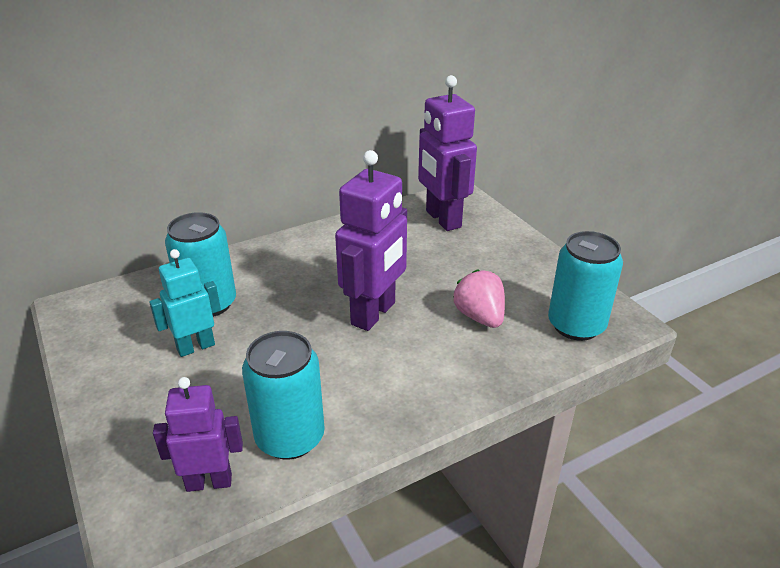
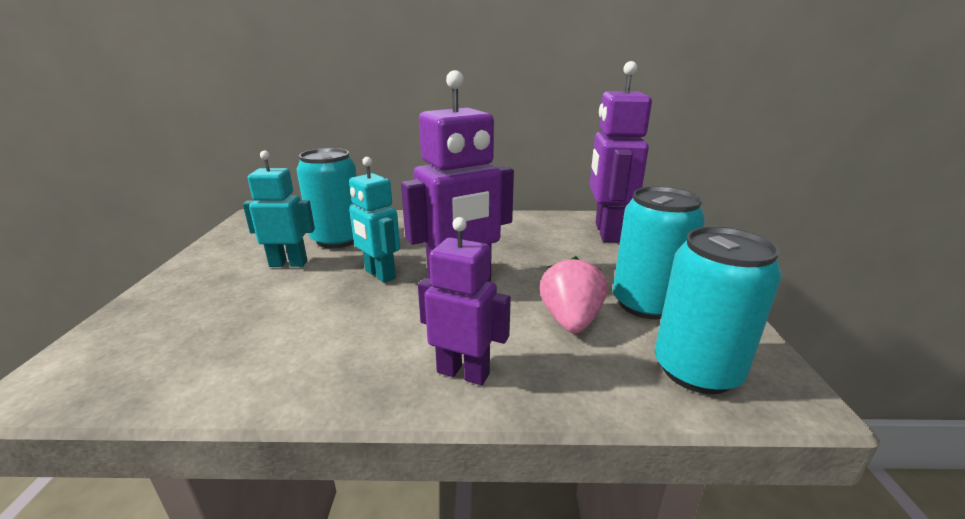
camera: 30 degrees right, 10 degrees down
purple robot [153,377,243,492] -> purple robot moved to [418,217,511,385]
turquoise can [242,331,325,460] -> turquoise can moved to [613,186,705,319]
none -> turquoise robot [349,157,400,283]

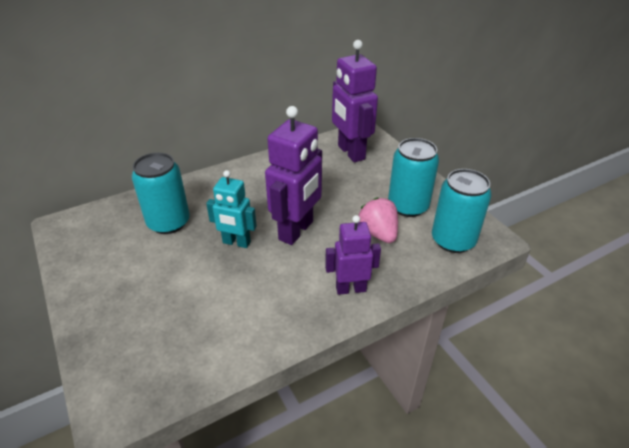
camera: 30 degrees left, 15 degrees up
turquoise robot [243,151,315,267] -> none

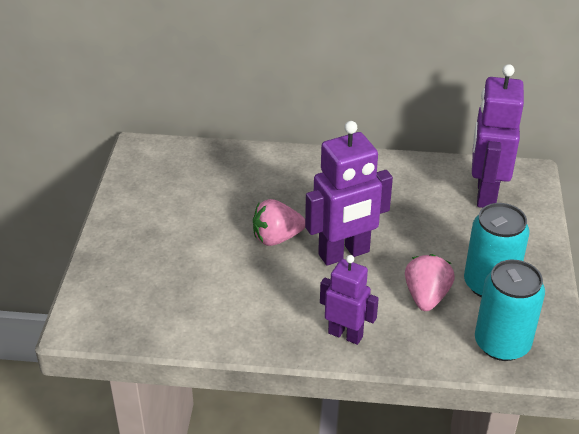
camera: 35 degrees right, 0 degrees up
turquoise can [132,153,190,234] -> none
turquoise robot [206,170,257,248] -> pink strawberry [253,199,305,246]

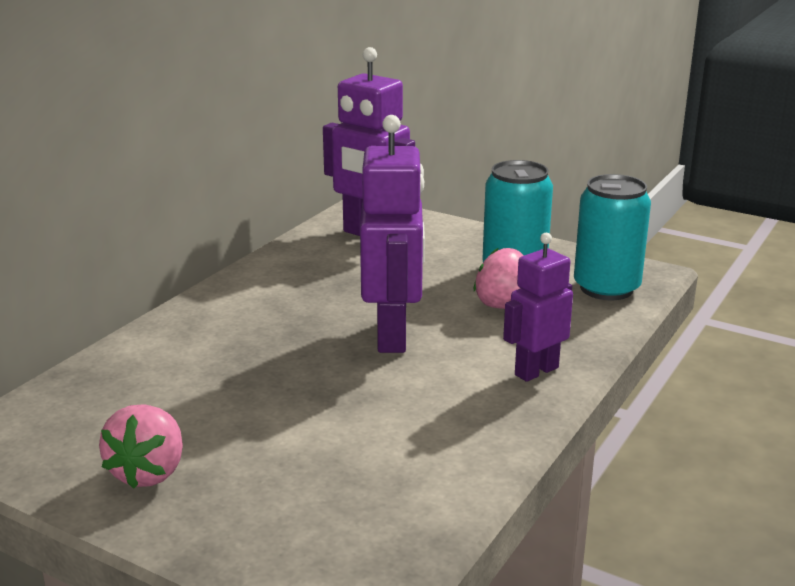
camera: 65 degrees left, 15 degrees down
pink strawberry [253,199,305,246] -> pink strawberry moved to [99,404,183,489]

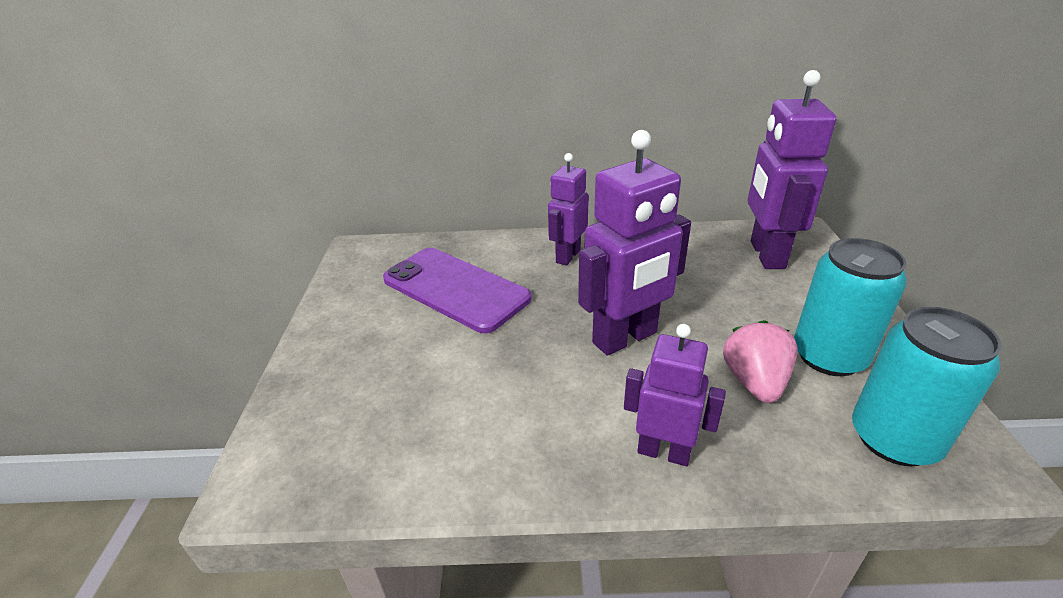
camera: 60 degrees right, 10 degrees up
pink strawberry [99,404,183,489] -> none
none -> purple phone [383,248,531,333]
none -> purple robot [548,153,589,266]

